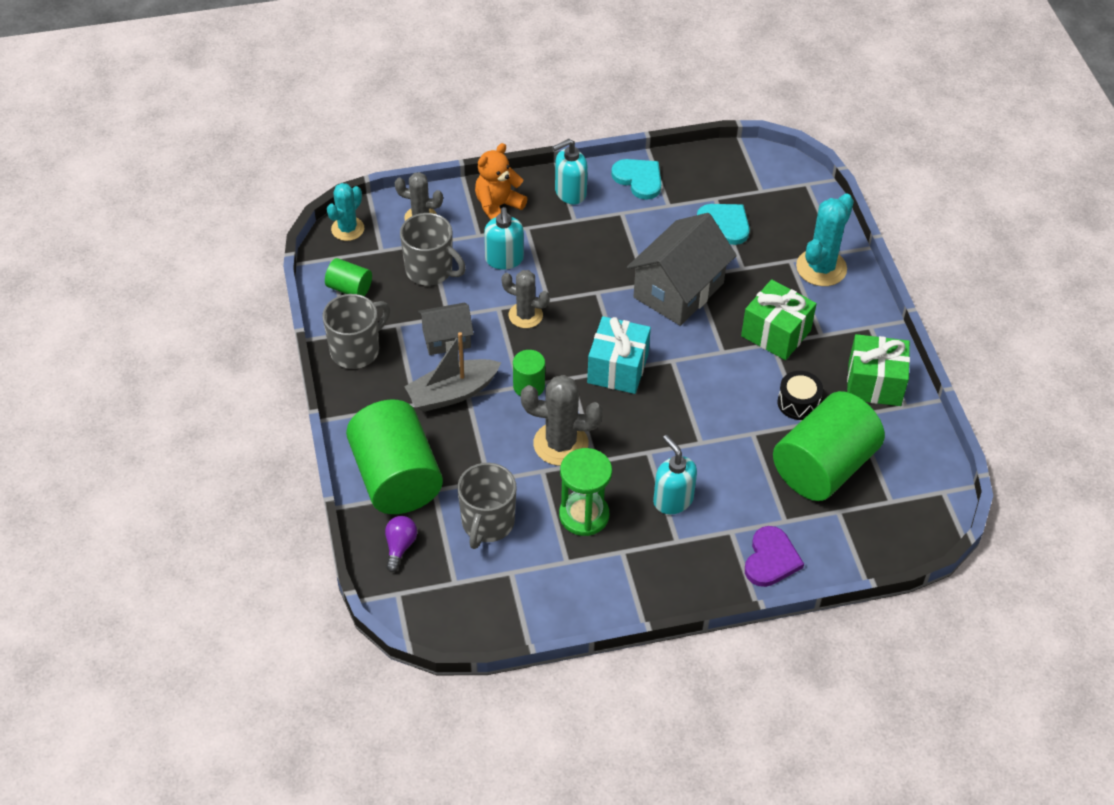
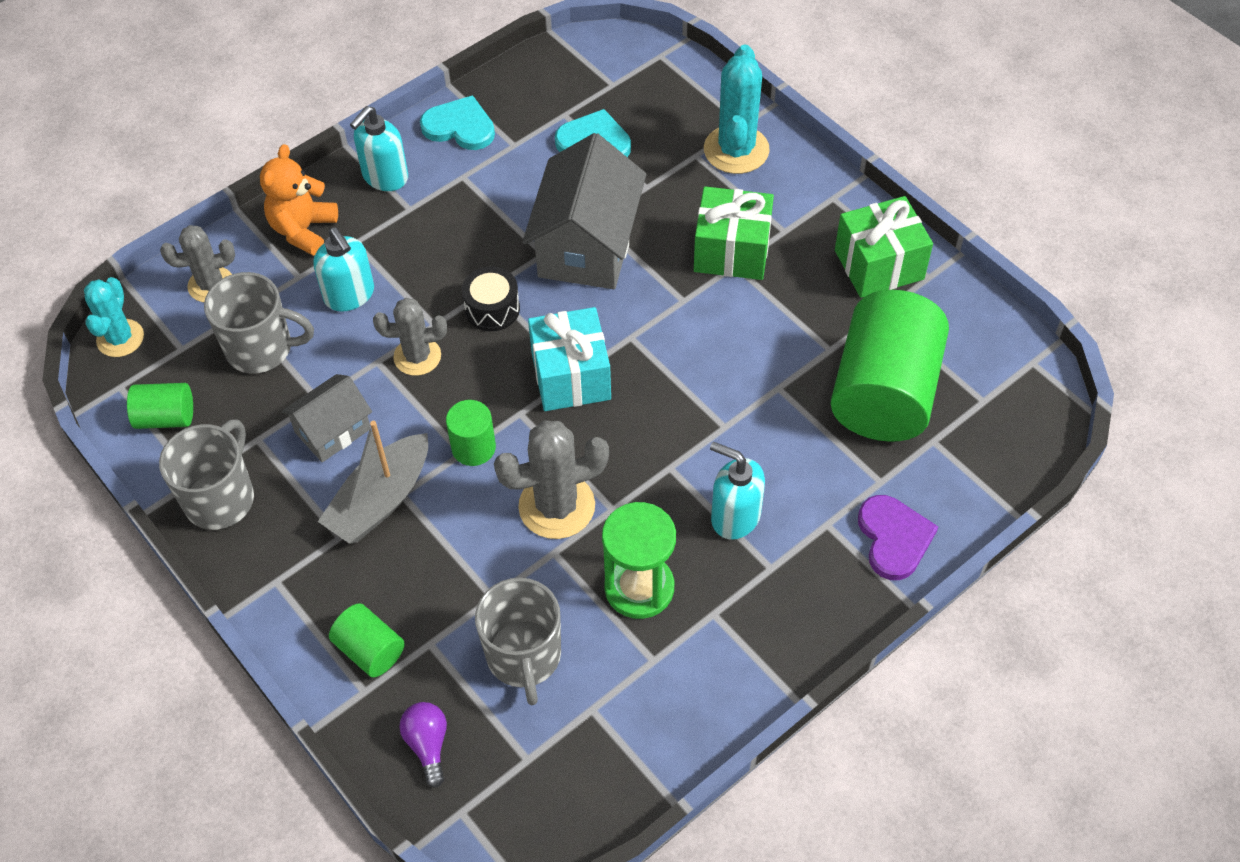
camera: 25 degrees left, 5 degrees up
green cylinder [346,400,443,514] -> green cylinder [329,603,405,677], size x0.46
black drum [778,371,823,420] -> black drum moved to [462,266,520,331]

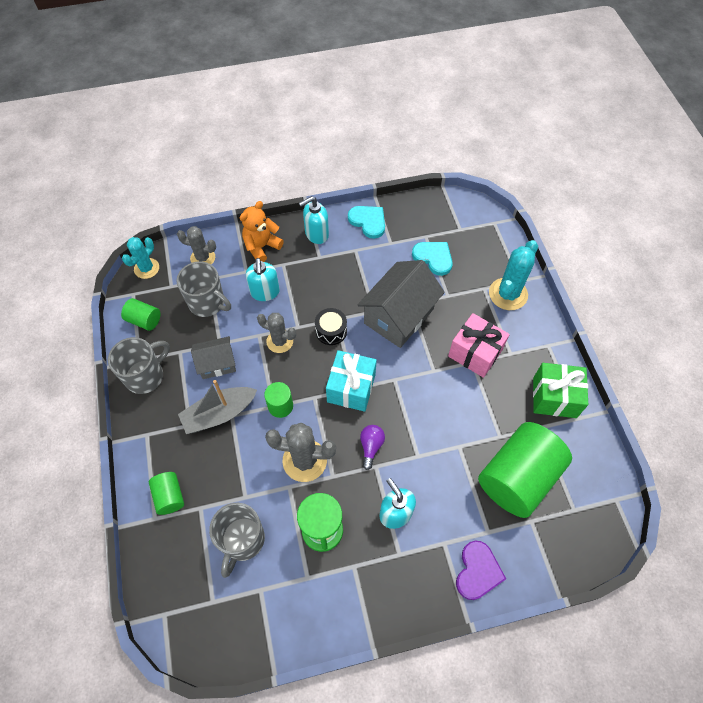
camera: 25 degrees right, 5 degrees up
purple light bulb [399,702,447,788] -> purple light bulb moved to [360,425,385,470]
green gift [694,187,774,280] -> pink gift [448,313,510,378]

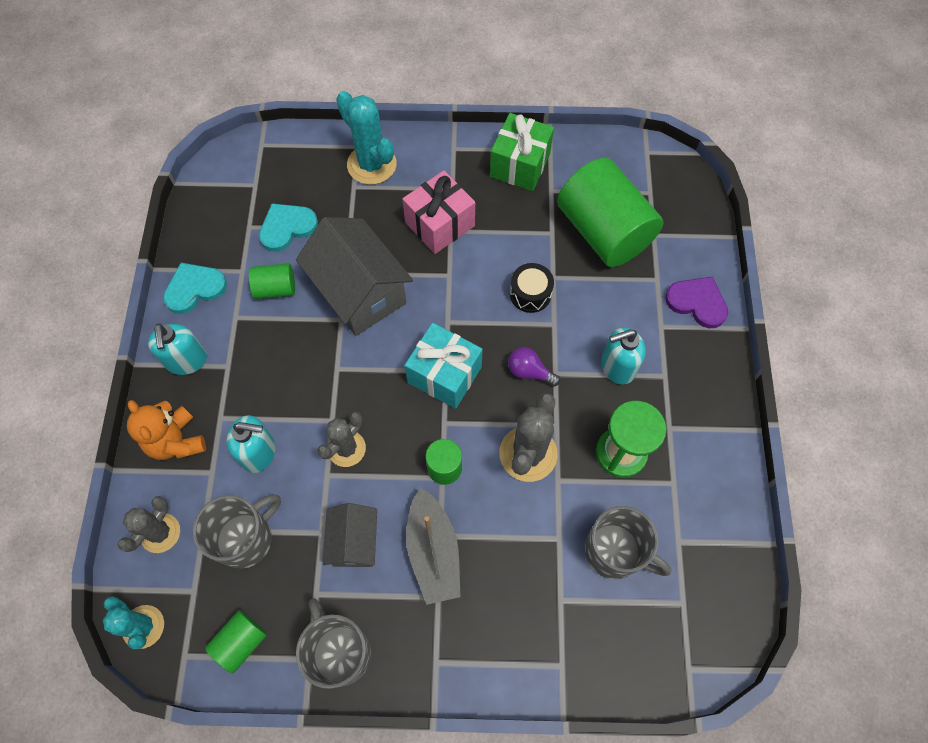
camera: 75 degrees left, 5 degrees up
green cylinder [149,472,184,515] -> green cylinder moved to [249,263,295,299]
black drum [315,308,347,345] -> black drum moved to [510,263,554,313]

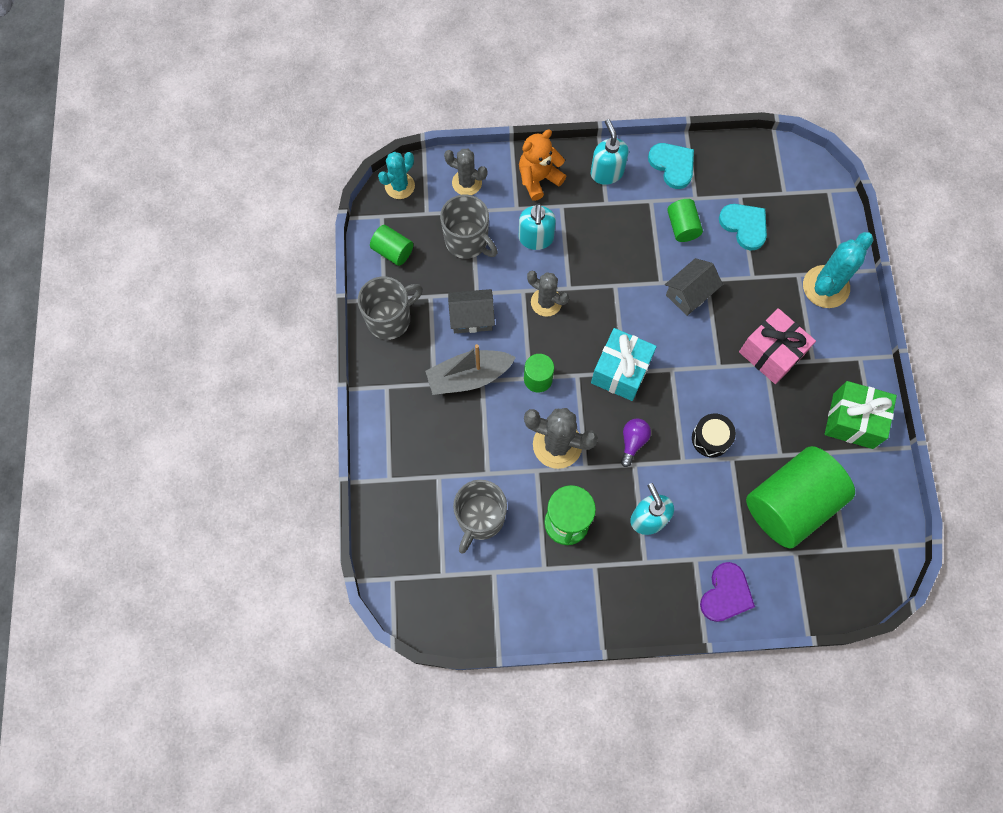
camera: 85 degrees right, 5 degrees up
turquoise soap dispenser [148,323,207,375] -> turquoise soap dispenser turned 90 degrees clockwise [591,119,628,185]
grey house [296,217,413,336] -> grey house [665,258,723,316], size x0.56

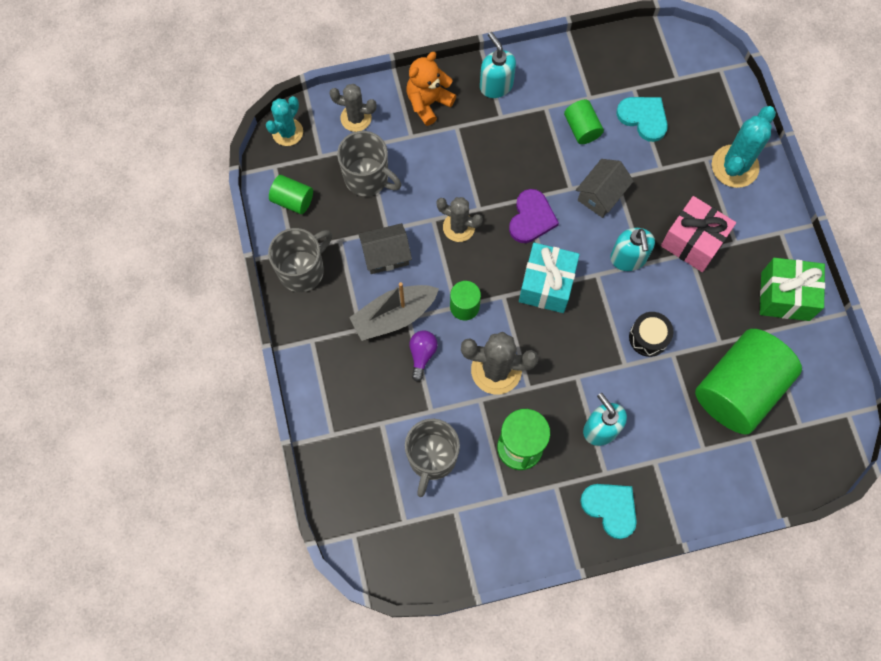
camera: 10 degrees left, 0 degrees up
turquoise soap dispenser [519,203,556,250] -> turquoise soap dispenser moved to [610,228,655,271]
purple light bulb [621,419,651,467] -> purple light bulb moved to [409,330,438,382]
turquoise heart [648,143,694,189] -> turquoise heart moved to [580,484,637,539]
purple heart [700,562,755,622] -> purple heart moved to [509,189,559,243]

